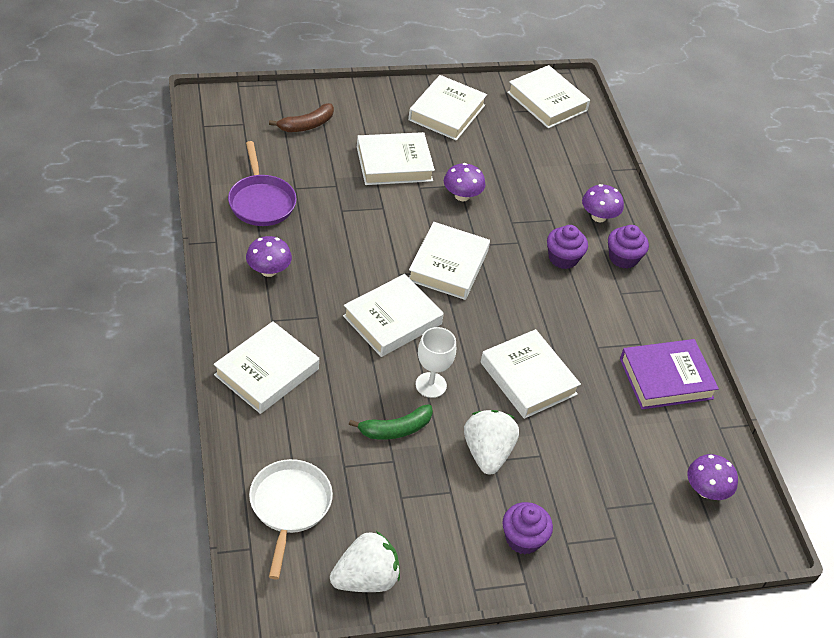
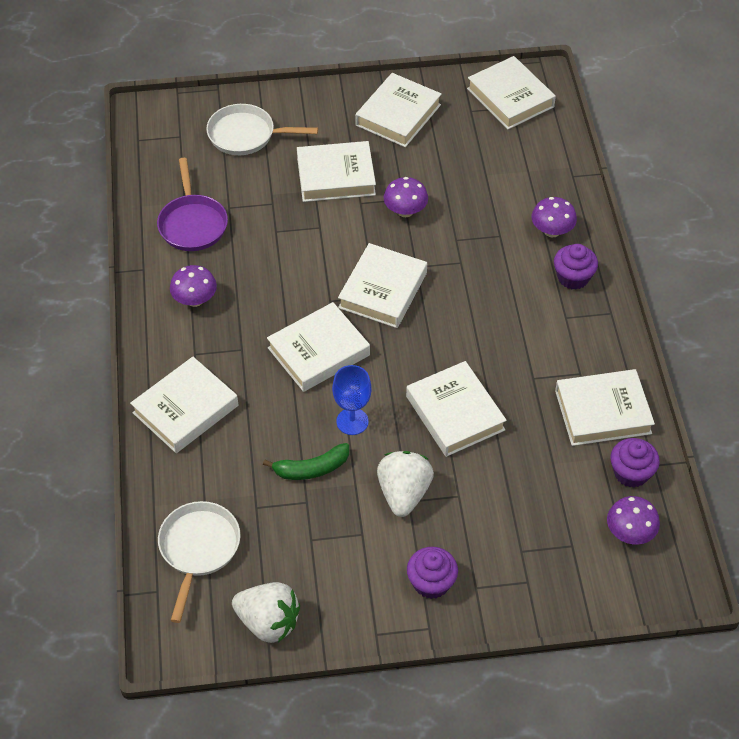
camera: 10 degrees right, 5 degrees up
brown banana [269,103,334,132] -> white pan [206,104,318,155]
white strawberry [330,531,400,592] -> white strawberry turned 45 degrees clockwise [232,582,300,643]
white goblet [416,327,456,398] -> blue goblet [332,365,372,435]
purple cupcake [547,225,588,269] -> purple cupcake moved to [611,438,660,488]
purple book [620,339,719,409] -> white book [555,369,655,446]

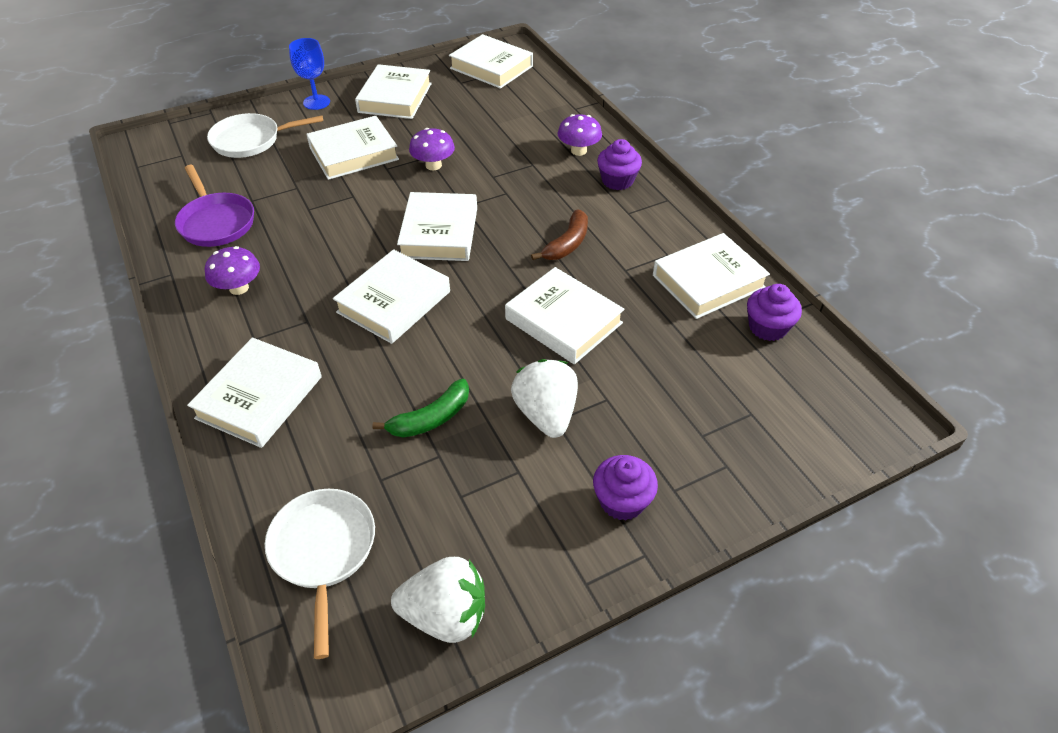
camera: 20 degrees left, 5 degrees down
blue goblet [332,365,372,435] -> blue goblet moved to [289,38,330,110]
purple mushroom [607,496,660,544] -> none
none -> brown banana [531,210,588,260]

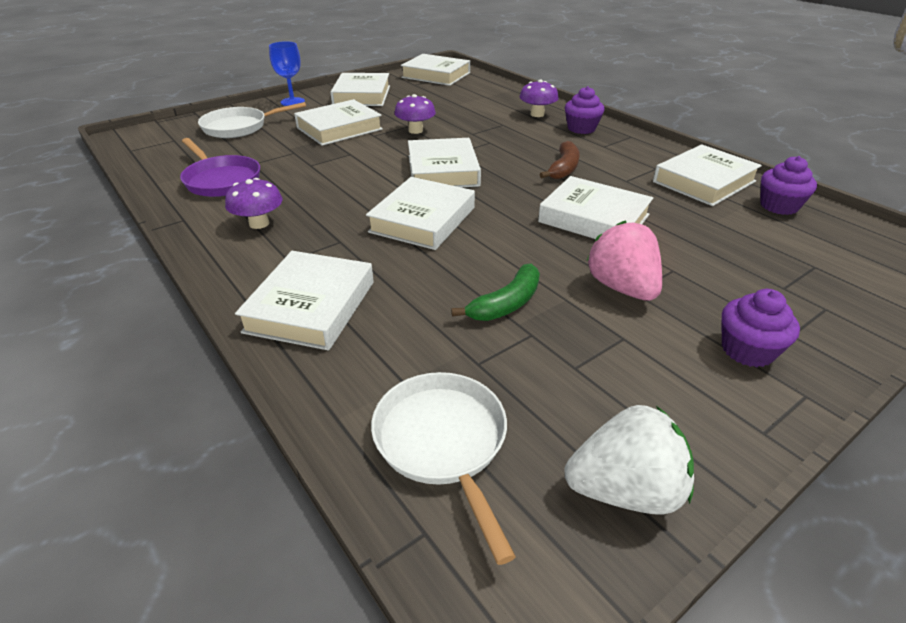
camera: 10 degrees left, 10 degrees down
white strawberry [511,359,578,438] -> pink strawberry [586,220,662,301]

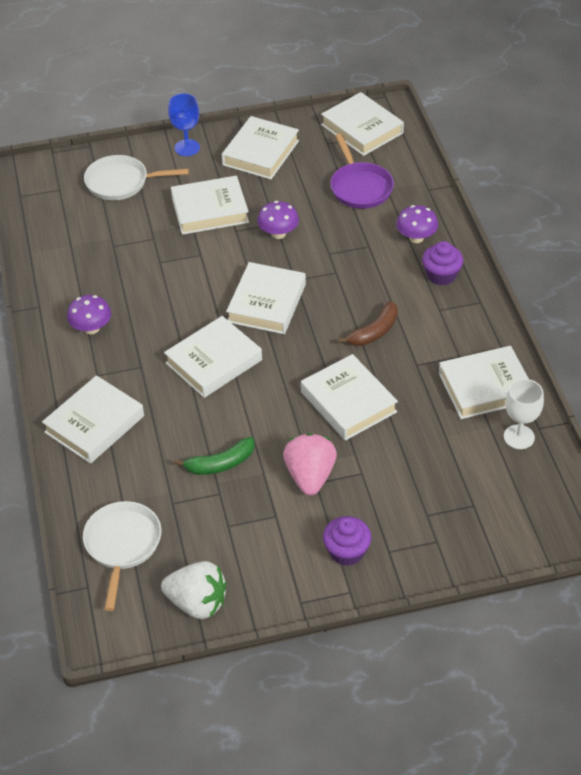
camera: 25 degrees right, 10 degrees up
purple pan [180,138,260,197] -> purple pan moved to [330,134,394,209]
purple cupcake [760,156,817,215] -> white goblet [504,379,544,449]

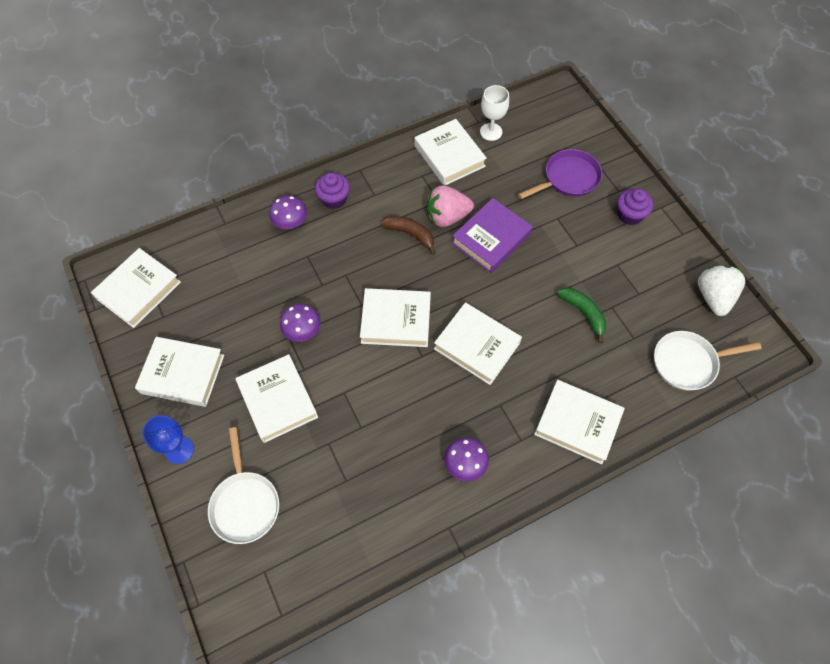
camera: 105 degrees left, 15 degrees up
pink strawberry [283,433,337,496] -> pink strawberry moved to [427,185,474,227]
white book [301,354,398,441] -> purple book [452,198,533,273]
purple pan [330,134,394,209] -> purple pan moved to [518,149,602,199]

